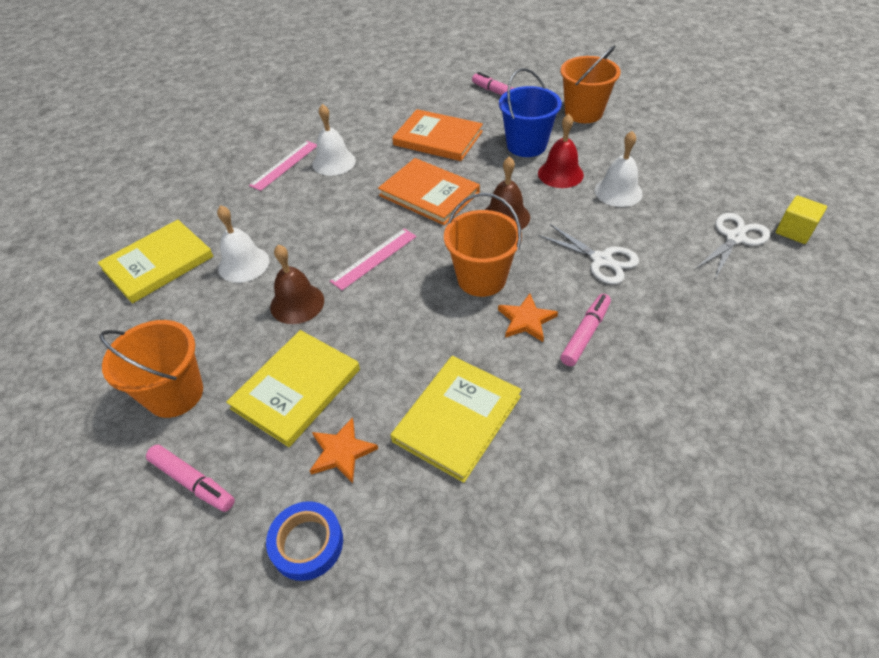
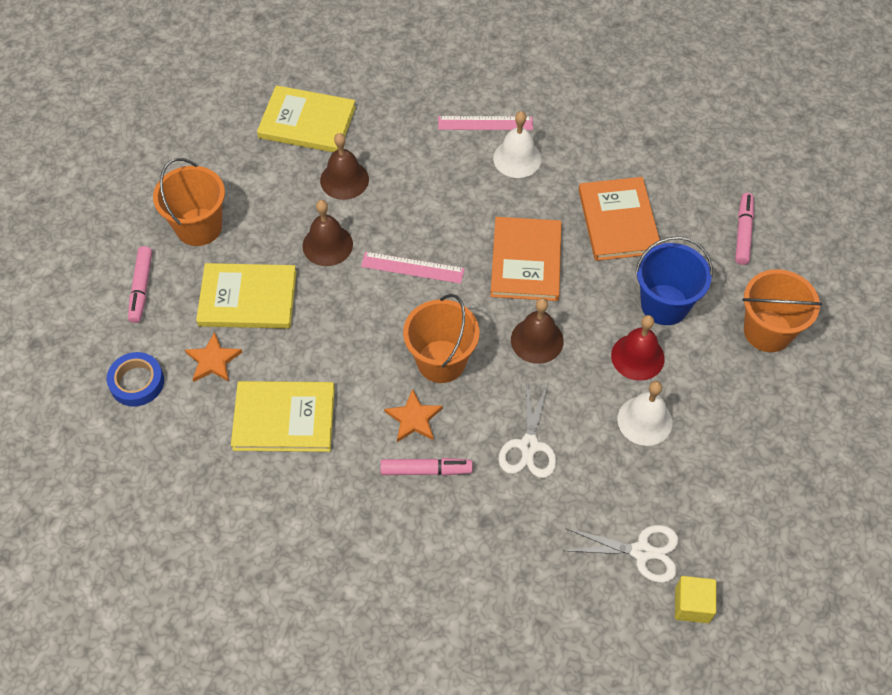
camera: 55 degrees right, 10 degrees up
white bell [217,205,269,283] -> brown bell [320,133,369,200]

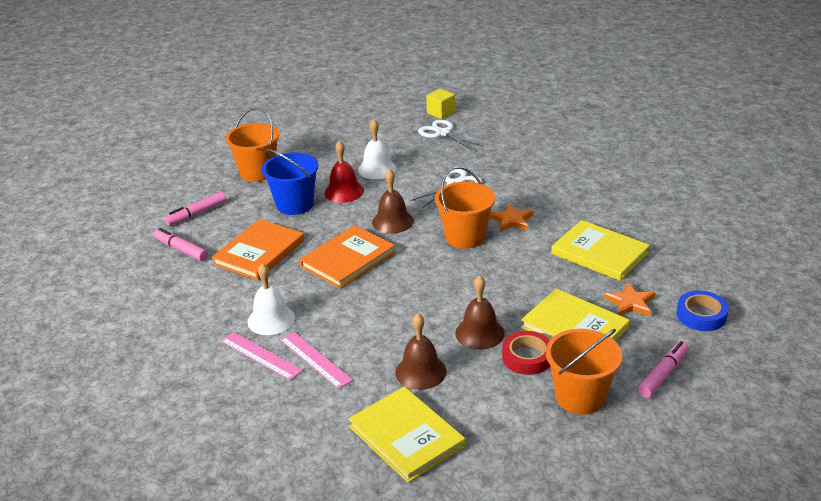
camera: 140 degrees left, 25 degrees down
pink ruler [361,252,464,284] -> pink ruler moved to [280,332,353,389]
pink marker [380,458,473,476] -> pink marker moved to [154,228,208,261]
none -> red tape [502,331,550,375]

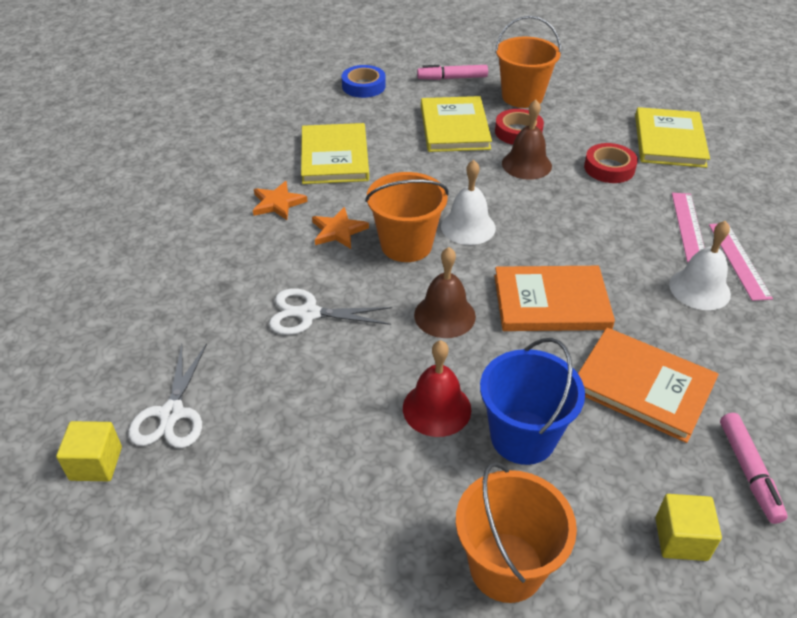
camera: 135 degrees left, 10 degrees up
pink marker [164,192,226,226] -> yellow cube [656,494,722,561]
orange book [212,219,304,280] -> orange book turned 45 degrees clockwise [578,328,719,443]
white bell [358,119,397,179] -> white bell moved to [441,160,496,245]
brown bell [395,313,447,390] -> red tape [584,143,638,183]
orange star [604,282,655,316] -> orange star moved to [253,181,308,220]

